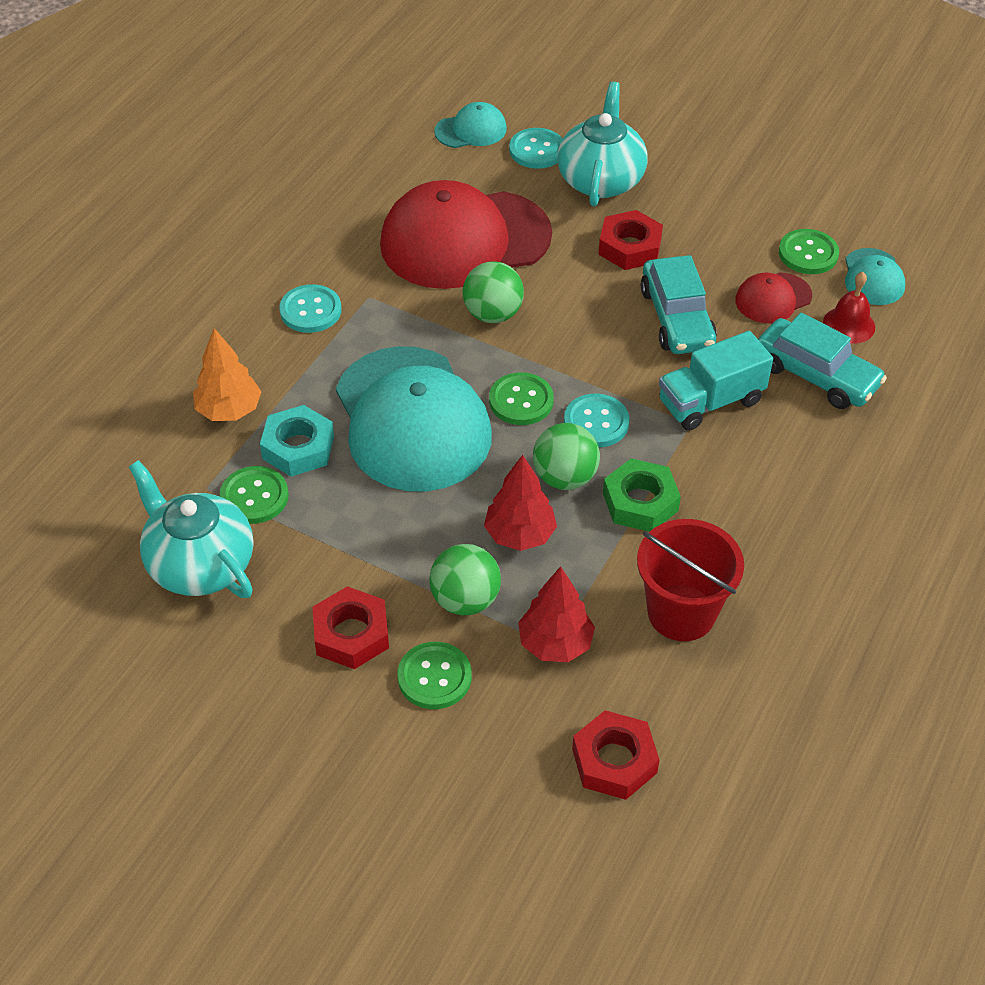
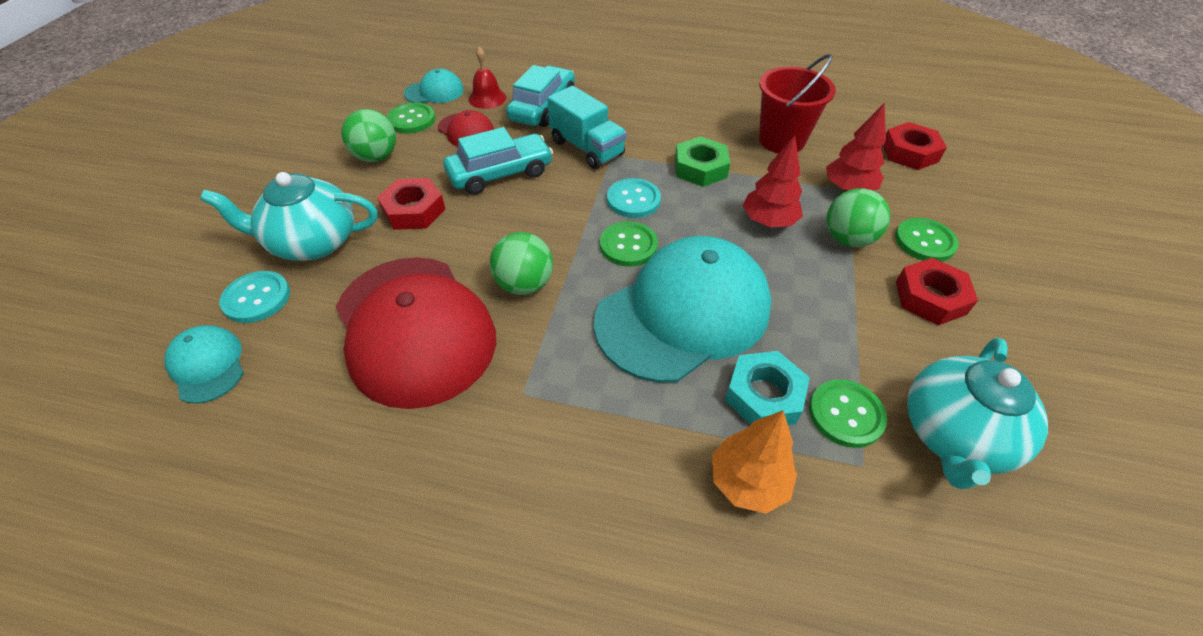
camera: 105 degrees left, 0 degrees up
turquoise button [279,284,341,333] -> none
green ball [533,423,600,490] -> green ball moved to [341,109,396,162]

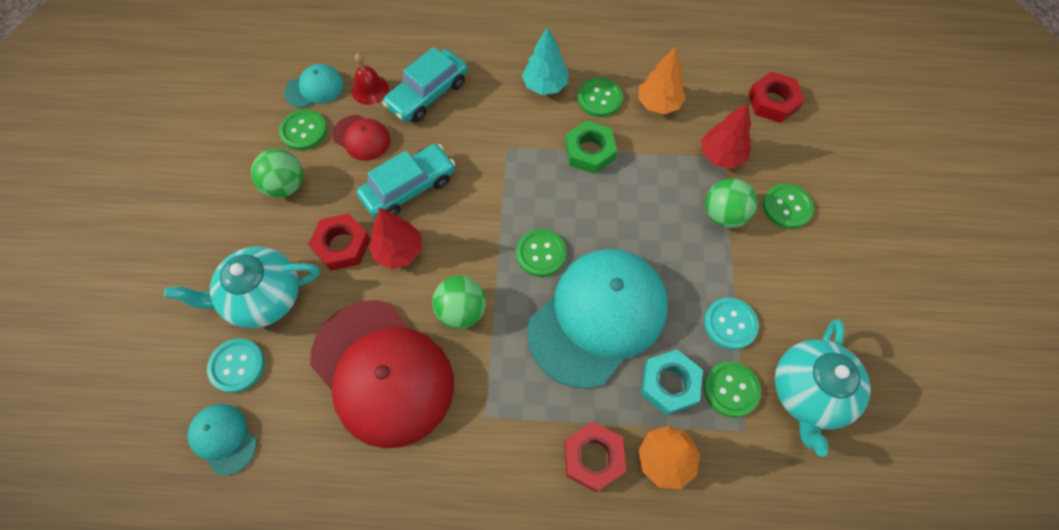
camera: 10 degrees left, 15 degrees up
turquoise car [506,65,575,127] -> turquoise car turned 150 degrees counterclockwise [382,47,468,122]
turquoise truck [547,86,627,169] -> none
turquoise button [607,178,661,218] -> turquoise button moved to [704,298,759,350]
red tree [743,135,803,227] -> red tree moved to [368,208,422,269]
red bucket [759,54,836,153] -> orange tree [638,46,686,114]
red nut [896,258,978,325] -> red nut moved to [564,421,626,493]
none -> turquoise tree [522,27,568,95]
none -> green button [577,78,623,117]

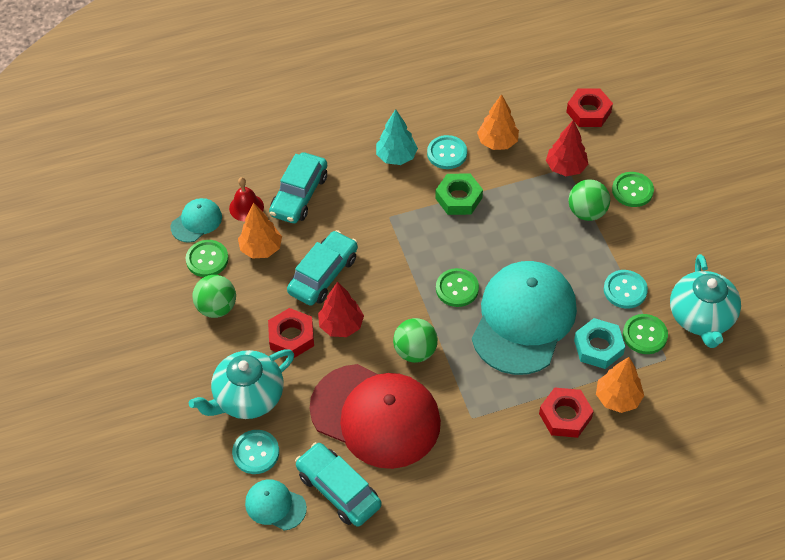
camera: 20 degrees left, 10 degrees down
red cap [332,115,390,161] -> orange tree [238,203,282,259]
green button [577,78,623,117] -> turquoise button [427,135,467,169]
none -> turquoise car [295,442,382,527]

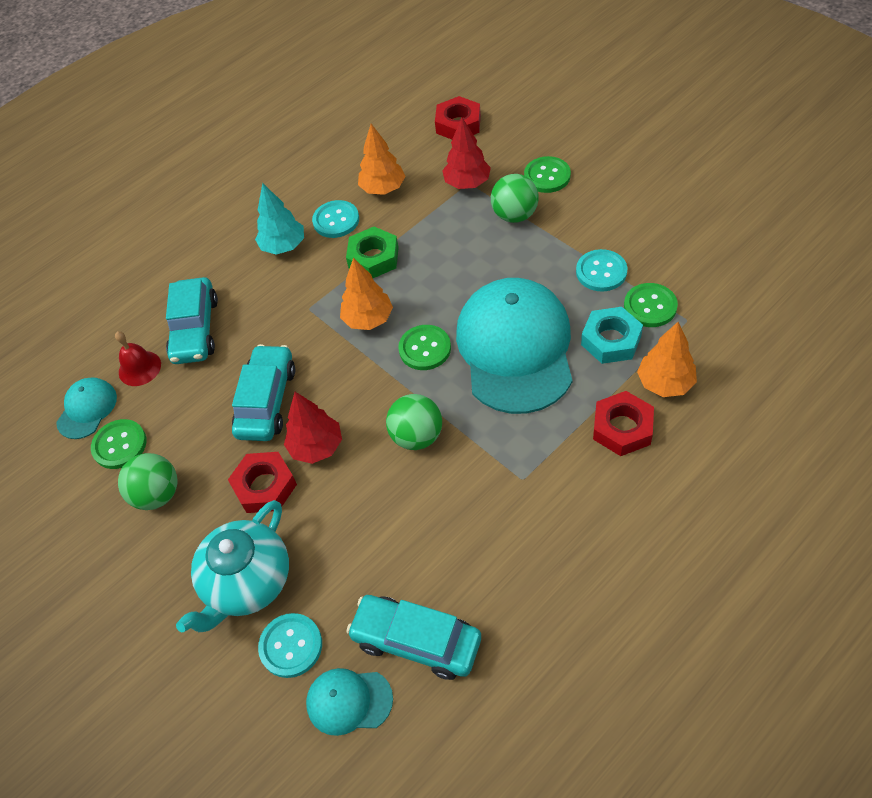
camera: 20 degrees left, 0 degrees up
orange tree [238,203,282,259] -> orange tree moved to [340,258,393,330]
red cap [309,364,441,469] -> none
turquoise teapot [670,254,741,348] -> none

